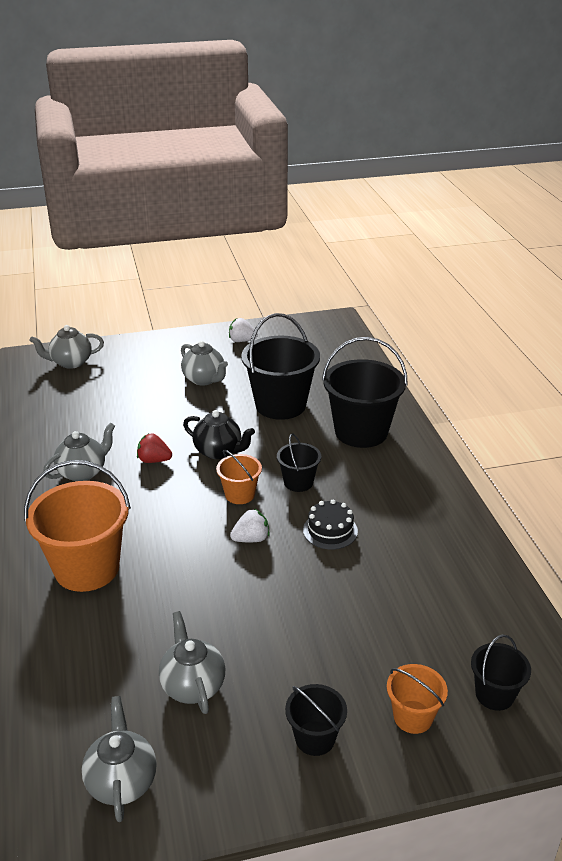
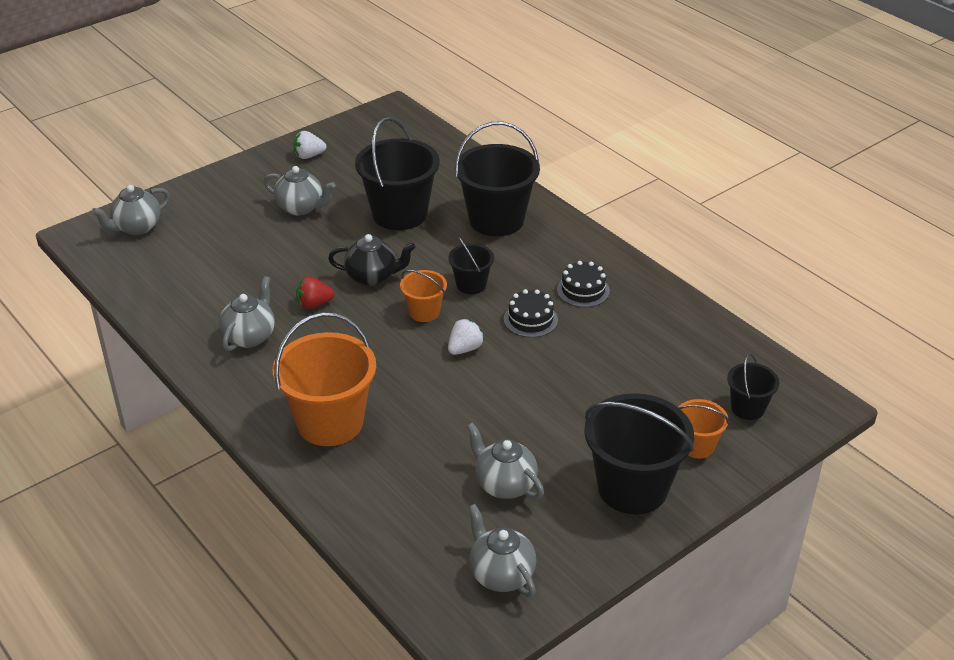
camera: 25 degrees left, 5 degrees up
black bucket [285,684,347,756] -> black bucket [584,393,694,514], size x1.95
none -> black cake [557,261,610,307]

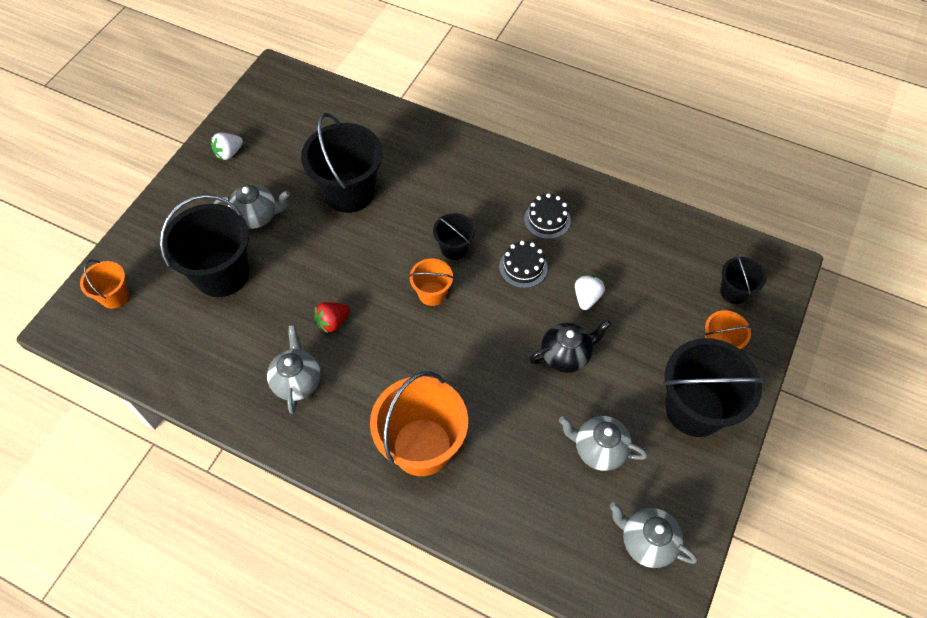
camera: 25 degrees left, 20 degrees up
grey teapot [92,185,170,235] -> orange bucket [80,260,129,309]
black teapot [328,234,415,286] -> black teapot moved to [529,320,611,373]
white strawberry [448,318,485,355] -> white strawberry moved to [575,275,605,310]
black bucket [455,121,540,236] -> black bucket moved to [160,194,249,297]

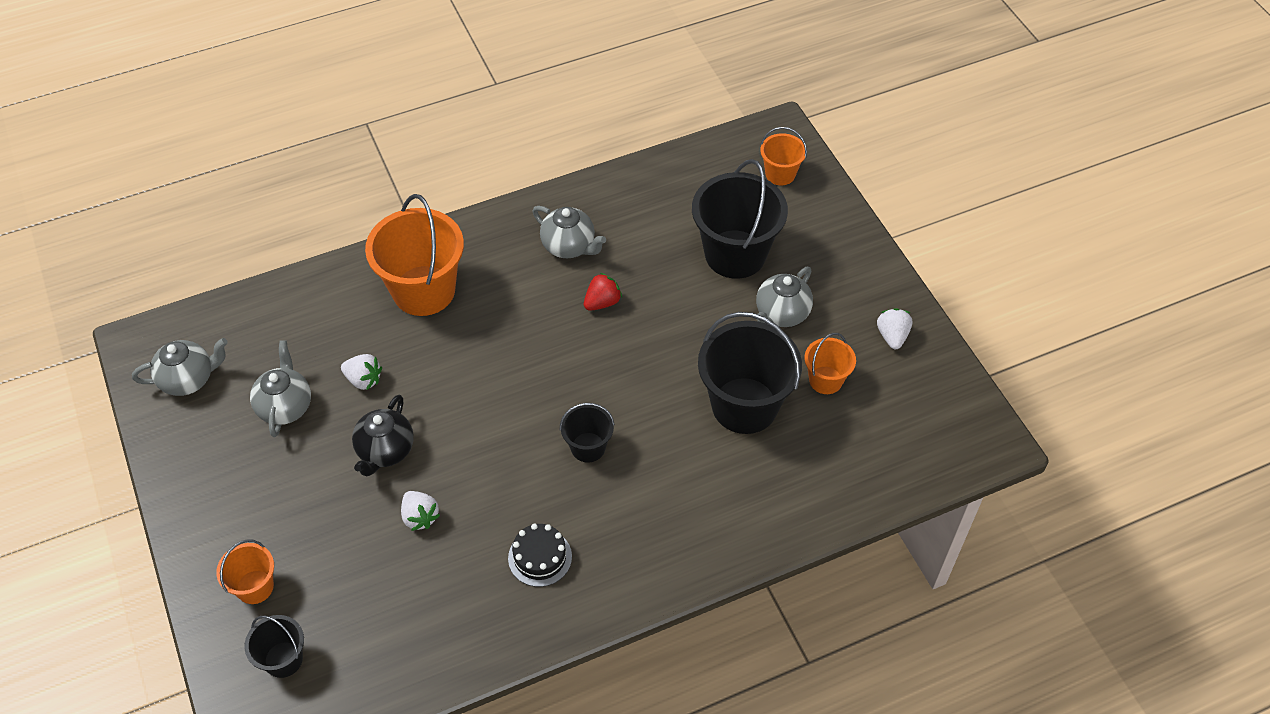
camera: 130 degrees right, 5 degrees down
red strawberry [314,302,350,333] -> red strawberry turned 45 degrees clockwise [584,273,622,311]
orange bucket [409,258,454,306] -> orange bucket moved to [804,333,856,394]
black cake [499,241,548,288] -> none
grey teapot [559,416,648,471] -> grey teapot turned 60 degrees counterclockwise [250,340,311,437]
black bucket [663,338,766,437] -> none
none -> white strawberry [341,354,382,390]

